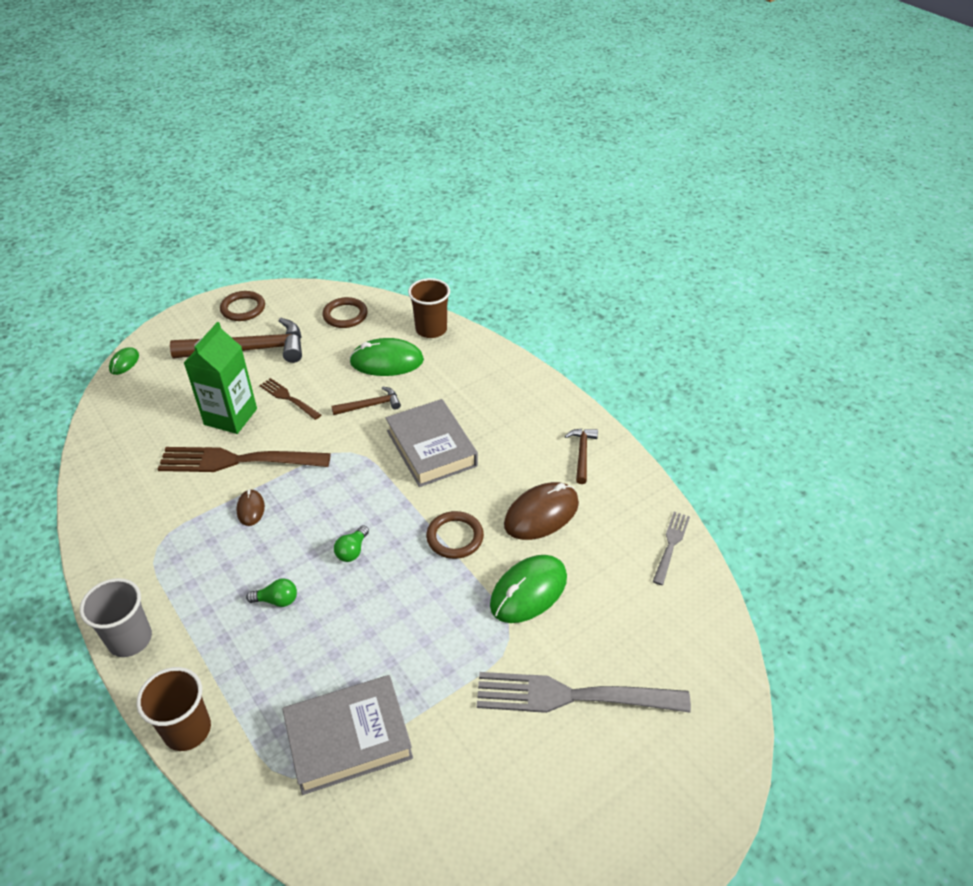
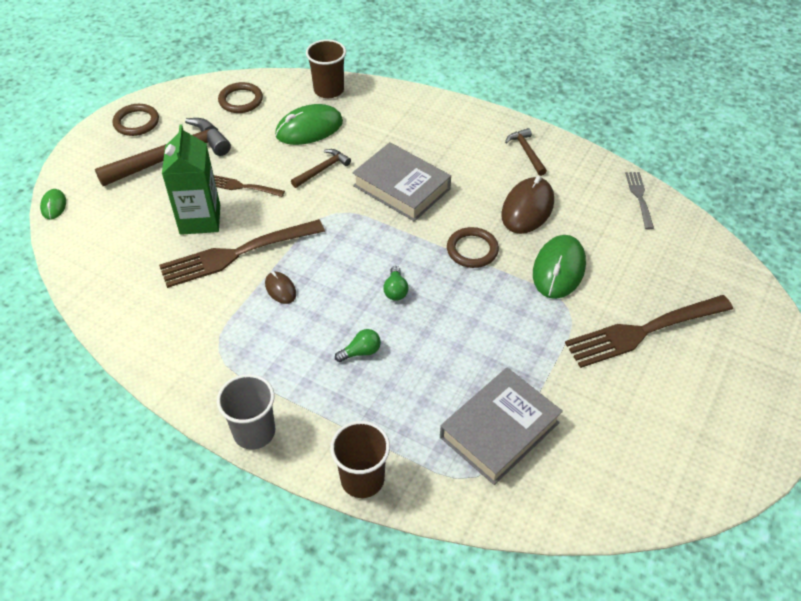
camera: 25 degrees left, 5 degrees up
grey fork [477,672,691,713] -> brown fork [565,295,733,368]

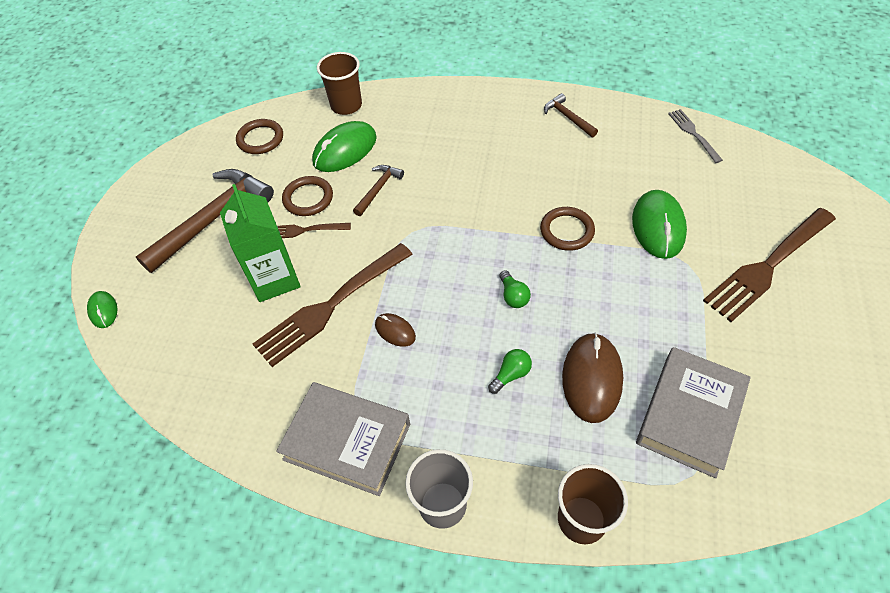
camera: 15 degrees left, 5 degrees up
brown ring [113,104,159,136] -> brown ring moved to [282,176,333,216]
grey book [352,142,451,221] -> grey book moved to [276,382,410,496]
brown mouse [501,176,554,234] -> brown mouse moved to [562,332,623,423]

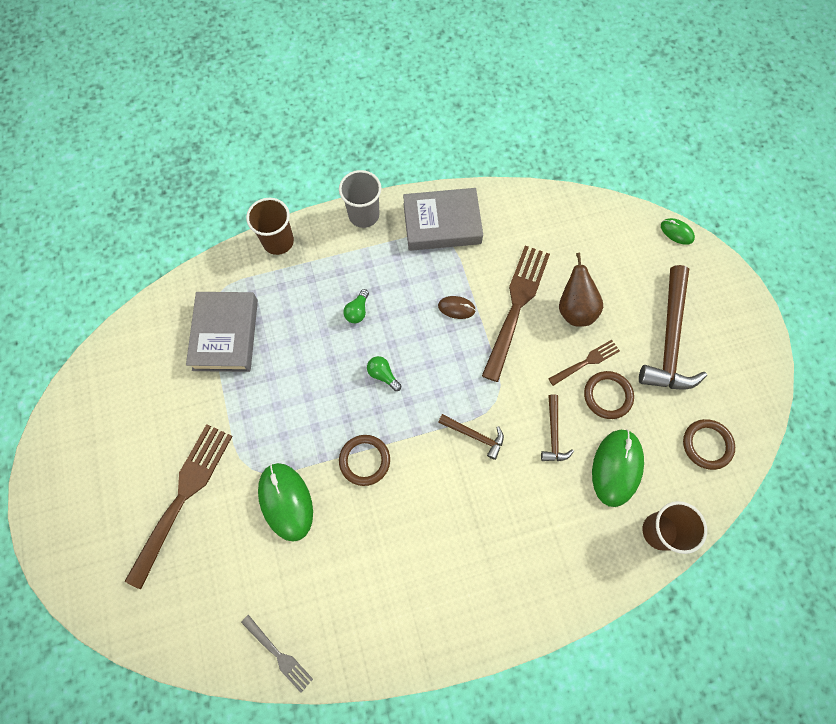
camera: 150 degrees right, 15 degrees up
green carton [220,184,301,302] -> brown pear [559,253,603,327]
brown hammer [544,93,598,137] -> brown hammer moved to [438,414,504,460]
brown mouse [562,332,623,423] -> none

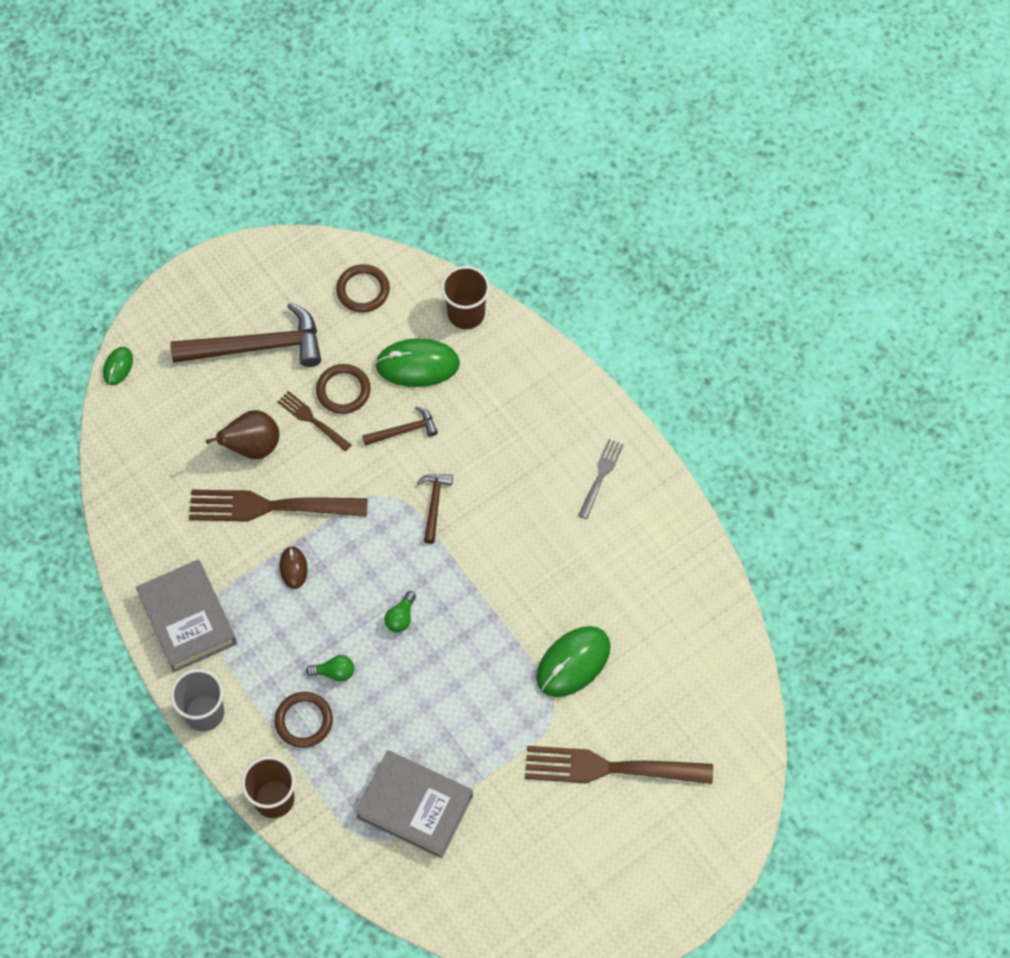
camera: 110 degrees left, 5 degrees down
grey book [186,292,258,372] -> grey book turned 45 degrees clockwise [355,750,473,858]
grey fork [241,615,313,693] -> grey fork moved to [578,439,624,519]
brown ring [339,435,390,486] -> brown ring moved to [275,692,333,748]

